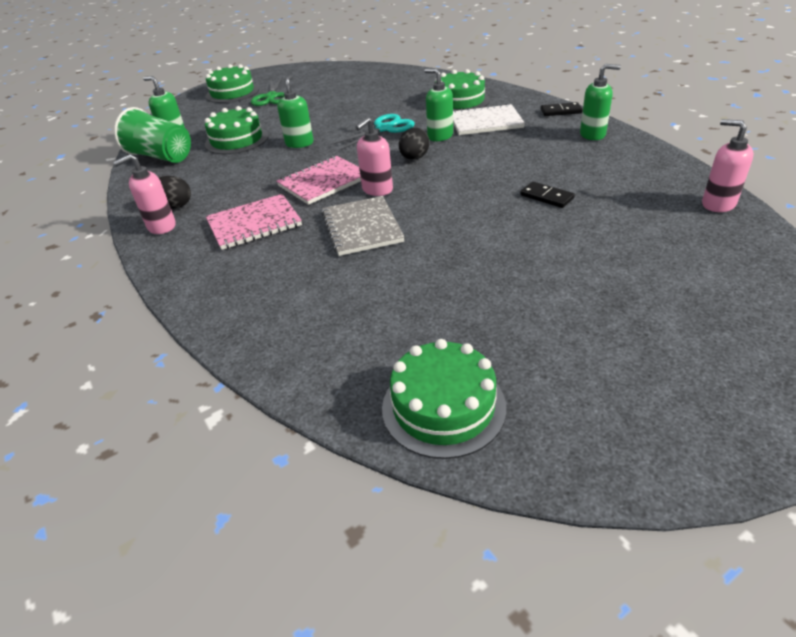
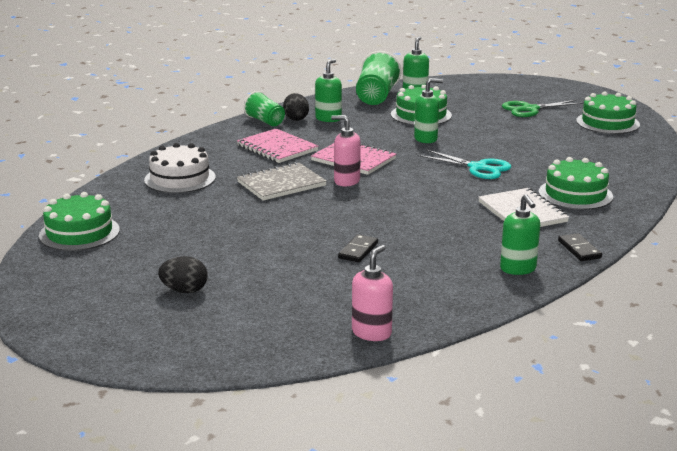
camera: 70 degrees right, 15 degrees down
pink soap dispenser [113,154,176,234] -> green cup [244,91,285,126]
green cake [206,64,259,103] -> green cake moved to [576,91,640,134]
black egg [399,127,430,160] -> black egg moved to [158,256,208,293]
green soap dispenser [425,68,453,141] -> green soap dispenser moved to [315,59,342,122]
none -> white cake [144,143,216,193]

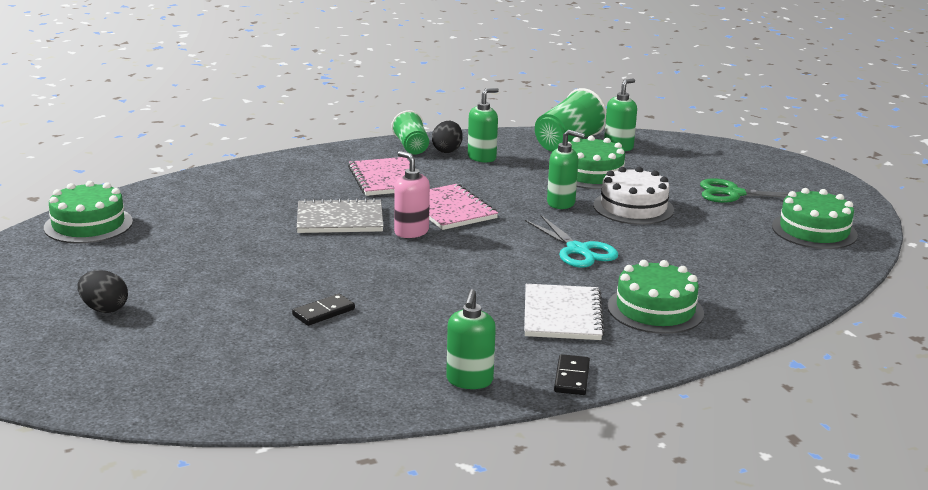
camera: 25 degrees right, 0 degrees up
white cake [144,143,216,193] -> white cake moved to [593,167,674,225]
pink soap dispenser [352,245,393,341] -> none

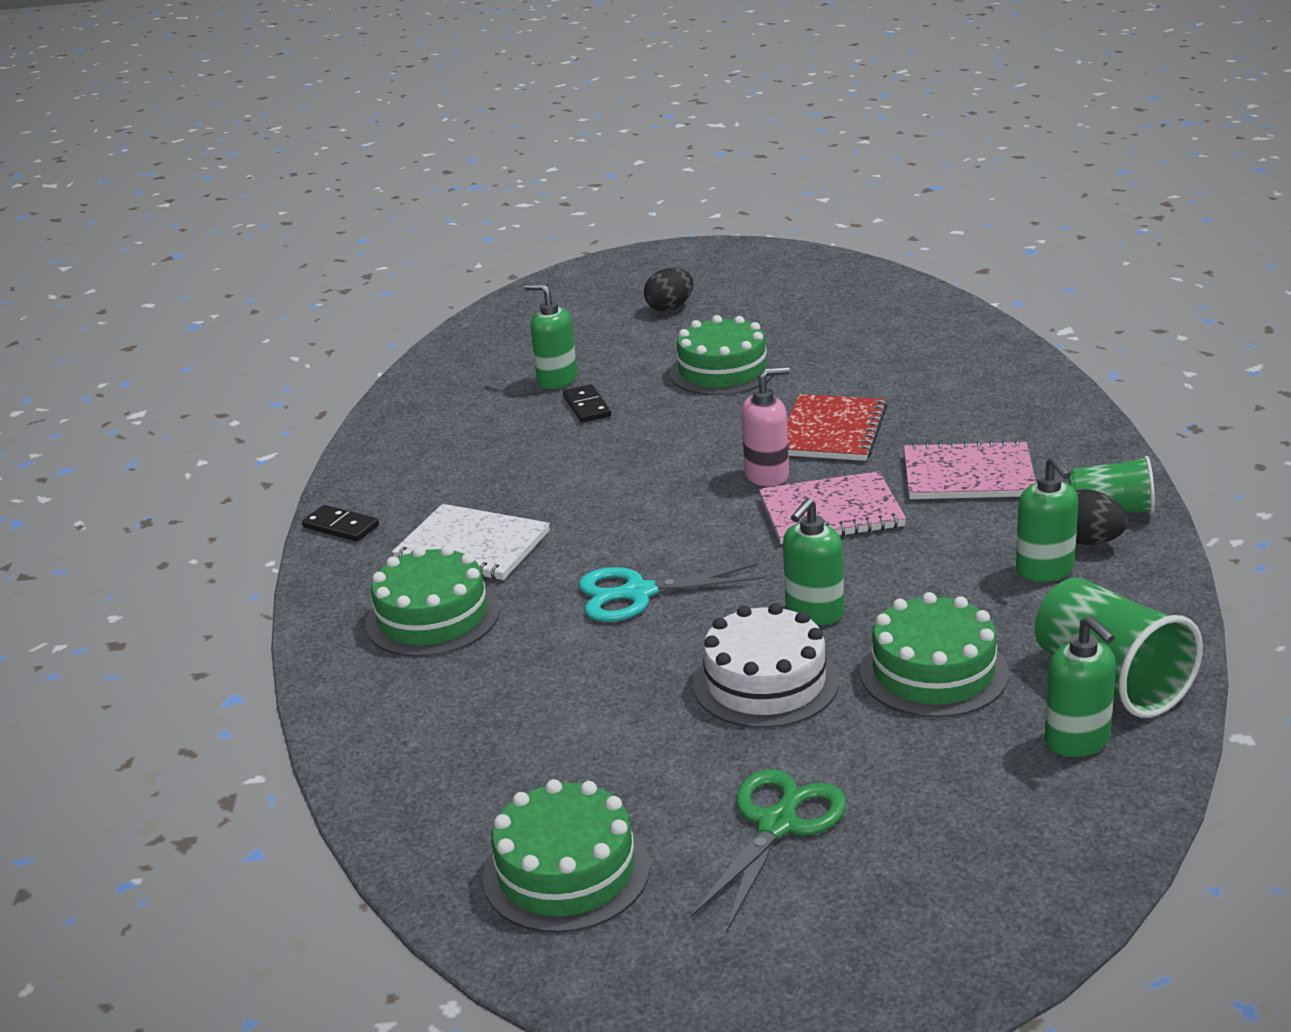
camera: 115 degrees right, 5 degrees up
green cake [44,181,133,244] -> green cake moved to [669,315,776,395]
grey notebook [297,198,384,233] -> red notebook [787,394,887,461]
green soap dispenser [446,289,496,389] -> green soap dispenser moved to [525,283,577,389]

